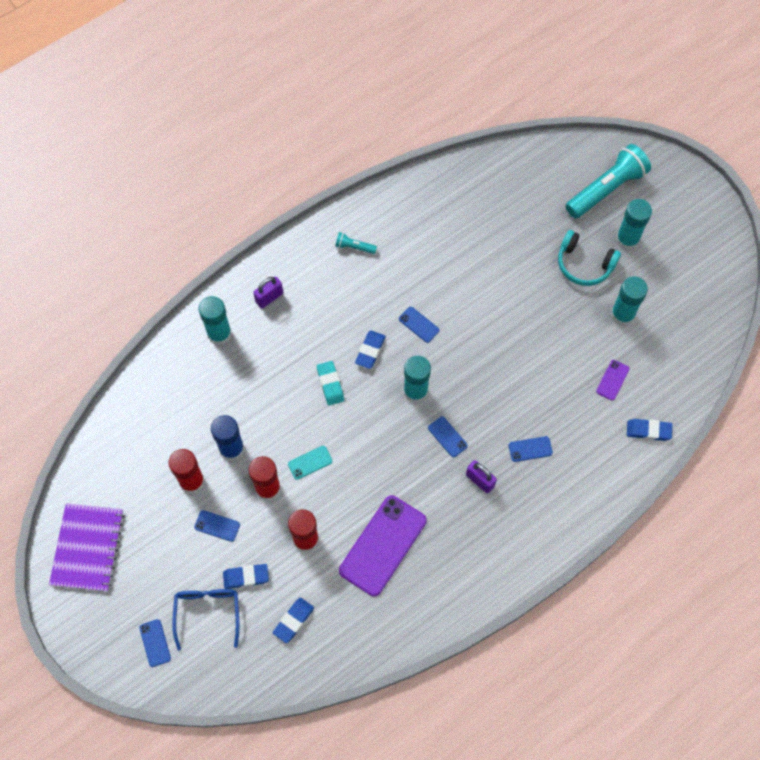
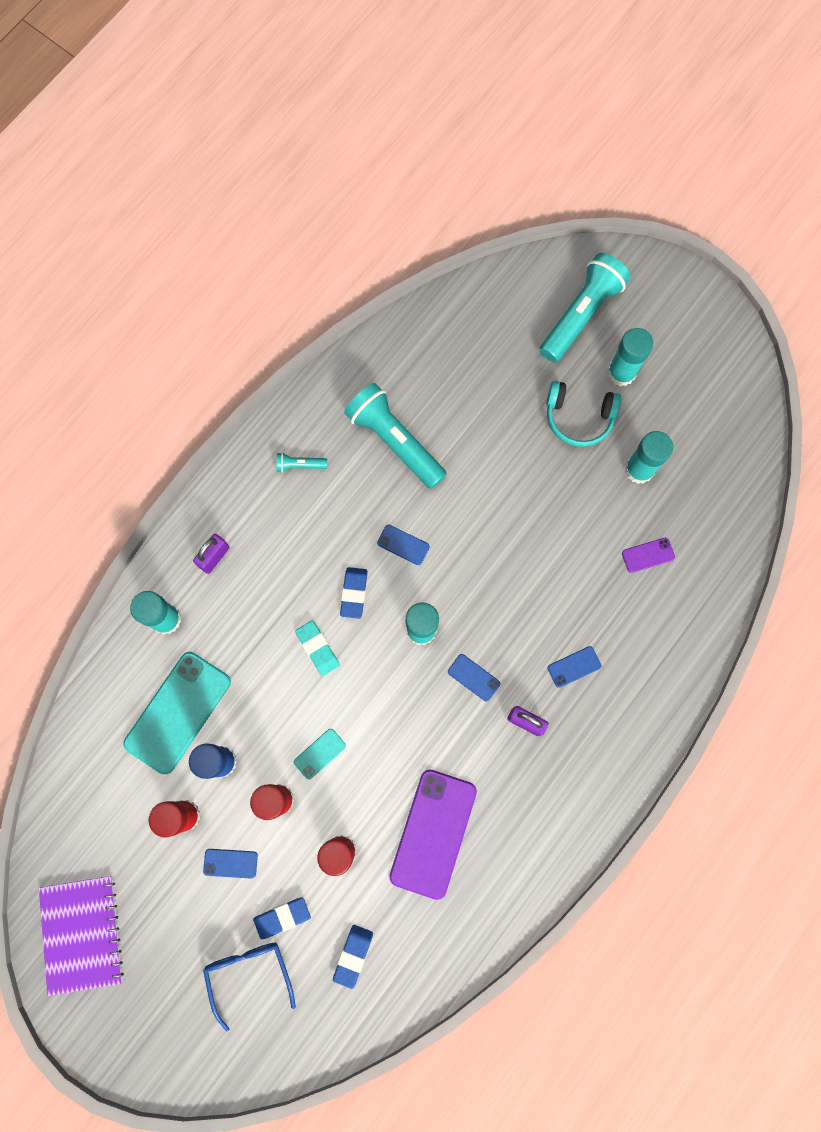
camera: 15 degrees left, 10 degrees up
blue phone [139,619,171,667] -> none
purple phone [596,360,630,401] -> purple phone turned 60 degrees clockwise [622,538,675,573]
blue eraser [627,419,672,441] -> none
none -> turquoise phone [123,652,231,774]
none -> turquoise flashlight [344,383,447,489]

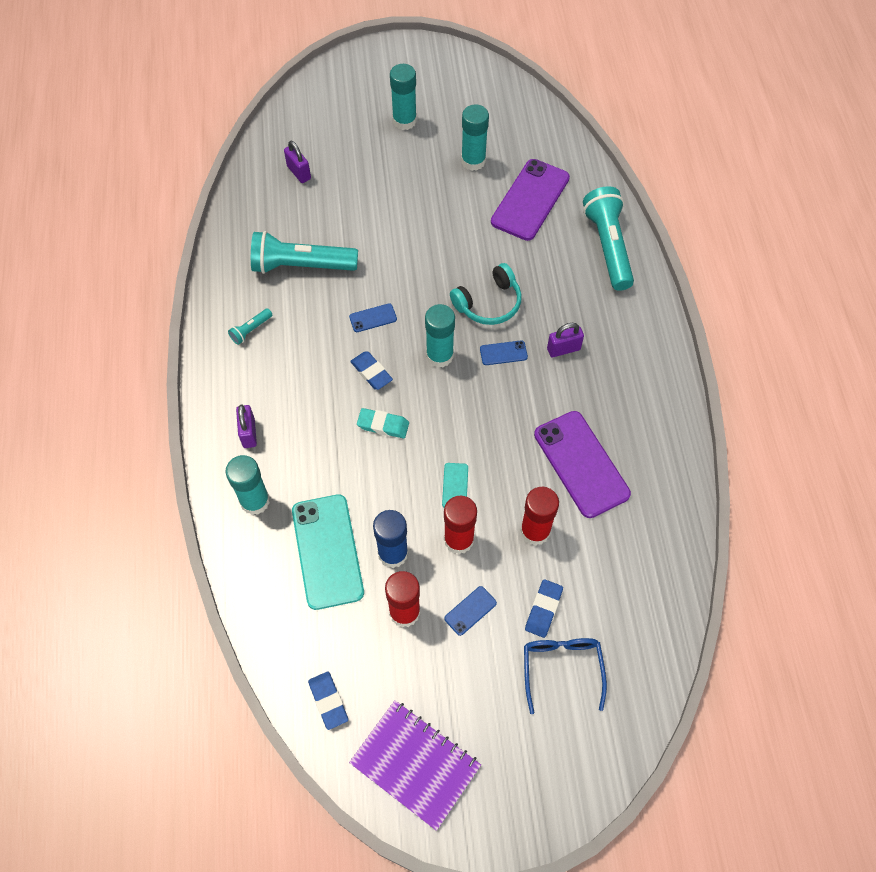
camera: 45 degrees left, 15 degrees down
blue glasses [203,943,296,1032] -> blue glasses turned 60 degrees clockwise [524,638,607,714]
blue eraser [333,925,373,989] -> blue eraser moved to [308,672,348,730]
turquoise flashlight [540,253,631,362] -> turquoise flashlight moved to [583,186,634,291]
turquoise headphones [546,381,621,447] -> turquoise headphones moved to [450,263,522,325]
blue phone [547,646,602,688] -> none
purple phone [622,538,675,573] -> purple phone [491,159,570,241], size x2.26
none -> purple padlock [284,141,311,183]

